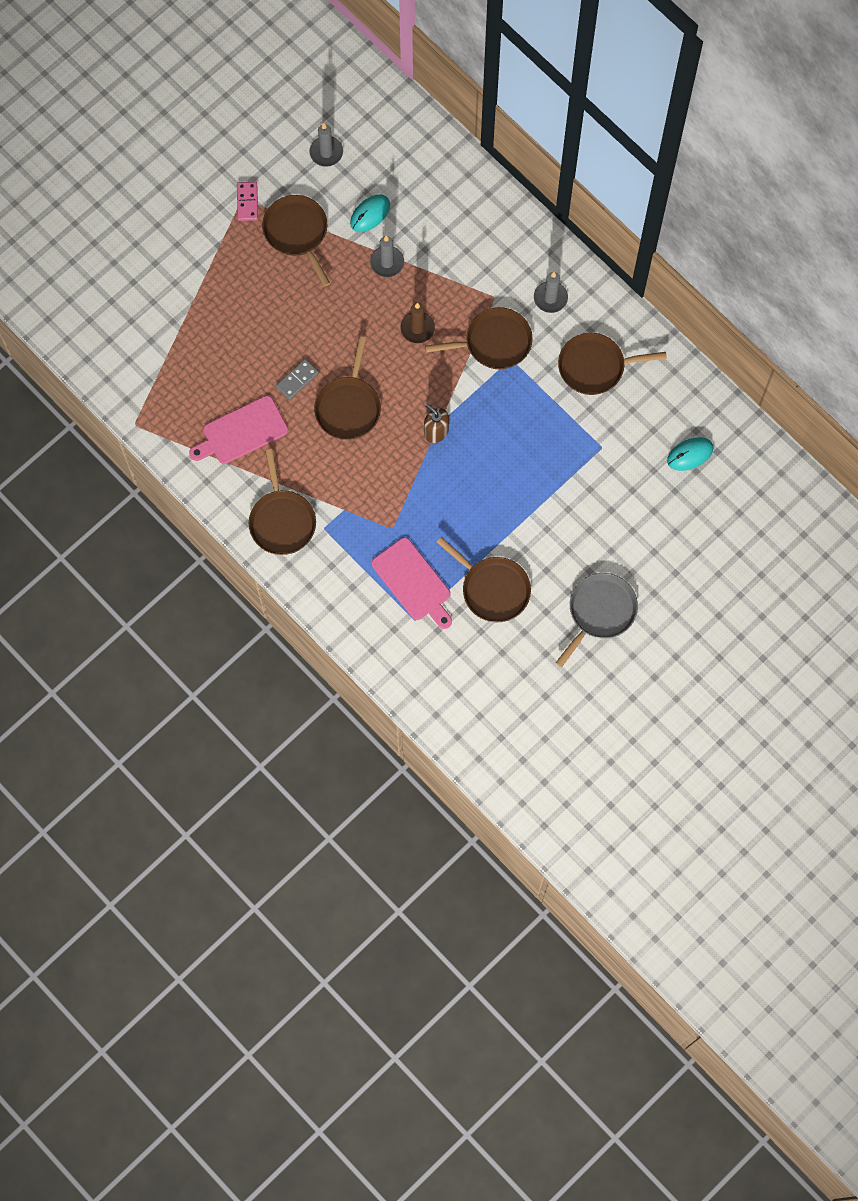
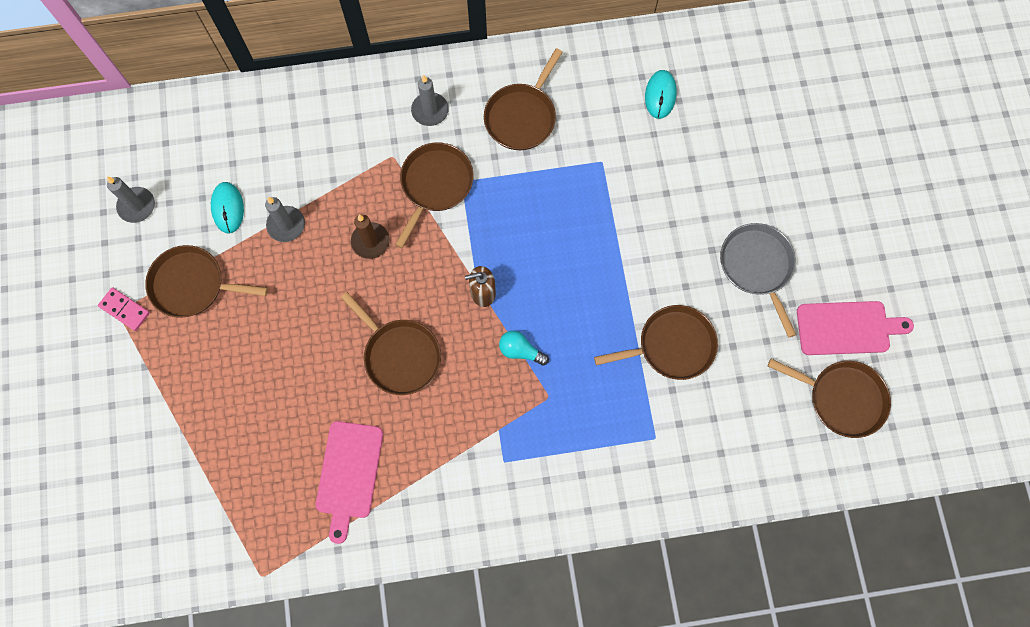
camera: 55 degrees left, 0 degrees up
brown pan [249,449,316,555] -> brown pan moved to [768,359,891,438]
grey domino [276,359,319,400] -> none
pink cutting board [371,537,452,629] -> pink cutting board moved to [797,301,914,355]
none -> turquoise light bulb [499,331,549,366]

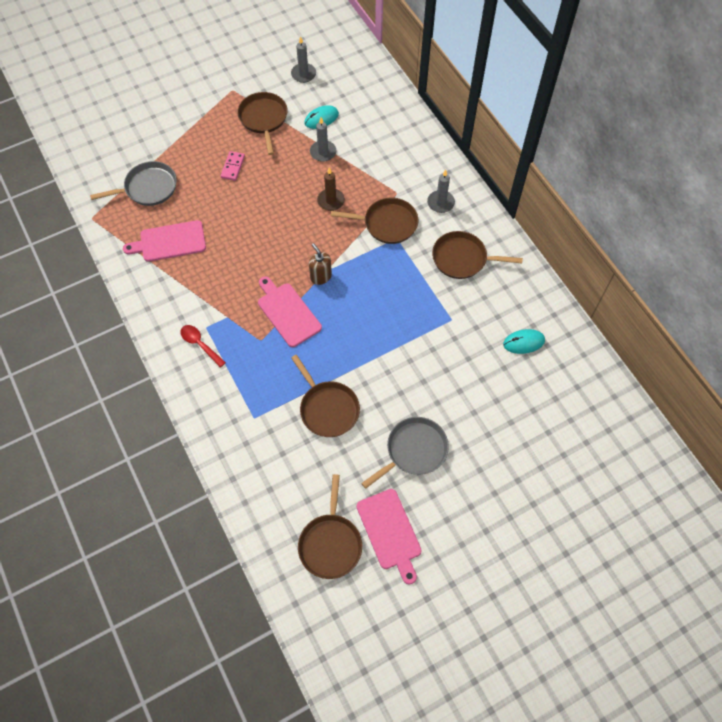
camera: 70 degrees right, 10 degrees down
pink domino [98,287,150,331] -> pink domino moved to [221,151,245,181]
brown pan [341,292,441,395] -> none
turquoise light bulb [499,331,549,366] -> pink cutting board [258,276,322,347]
none -> grey pan [90,161,177,206]
none -> red spoon [180,325,226,368]

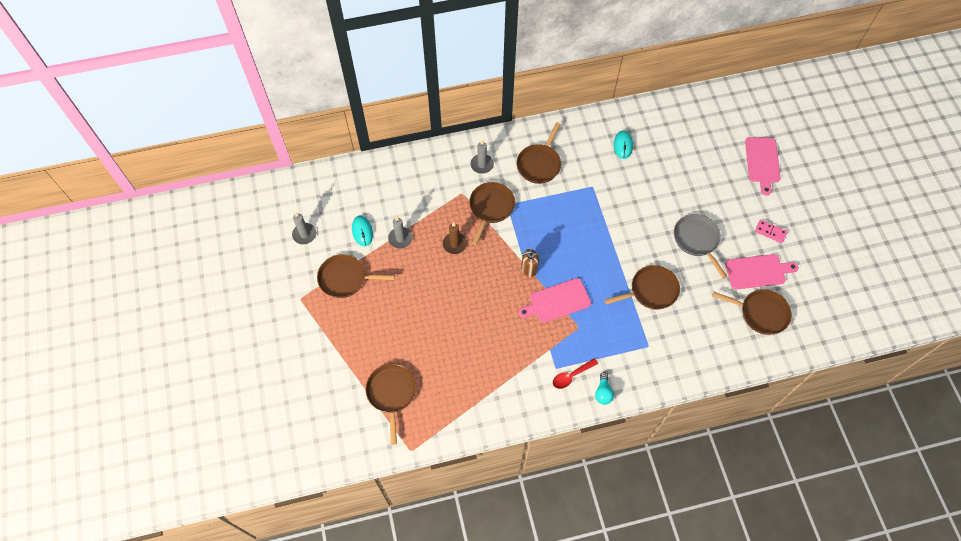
camera: 75 degrees left, 0 degrees up
grey pan [90,161,177,206] -> brown pan [366,364,416,445]
pink cutting board [123,220,206,262] -> pink cutting board moved to [745,137,781,196]
pink domino [221,151,245,181] -> pink domino moved to [755,220,787,243]
none -> turquoise light bulb [595,372,614,405]

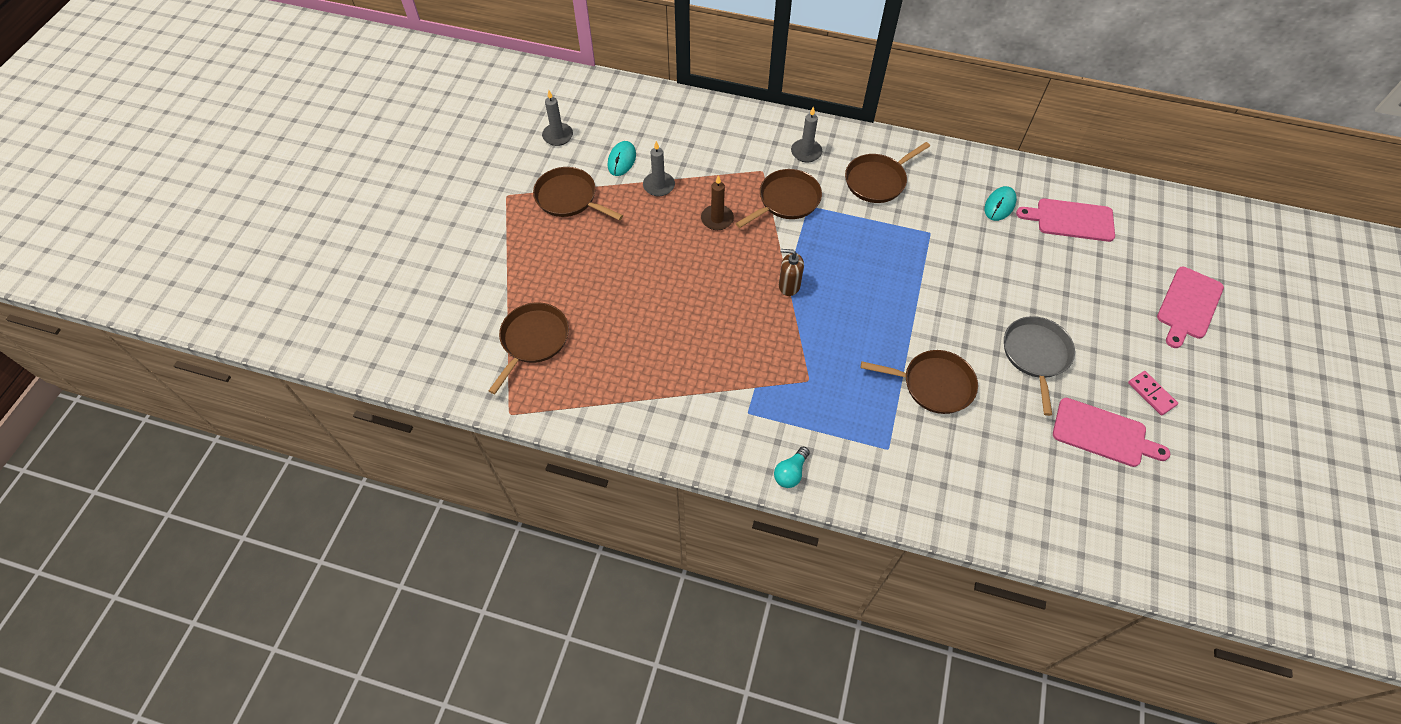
camera: 30 degrees right, 5 degrees down
pink cutting board [518,278,591,323] -> pink cutting board moved to [1016,198,1115,242]
red spoon [553,358,598,389] -> none
brown pan [712,289,792,335] -> none

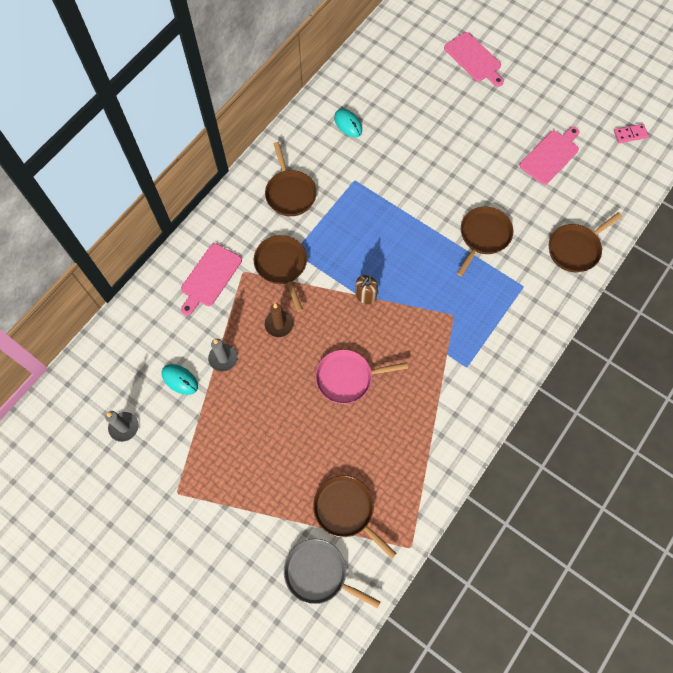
camera: 70 degrees left, 10 degrees up
brown pan [533,167,623,221] -> brown pan moved to [549,212,622,272]
turquoise light bulb [774,447,810,488] -> none
grey candle [791,106,822,162] -> none
grey pan [1004,316,1075,416] -> grey pan moved to [284,539,381,608]
pink cutting board [1016,198,1115,242] -> pink cutting board moved to [181,243,242,315]
pink domino [1128,371,1178,415] -> pink domino moved to [614,124,649,143]
none -> pink pan [315,349,408,404]

